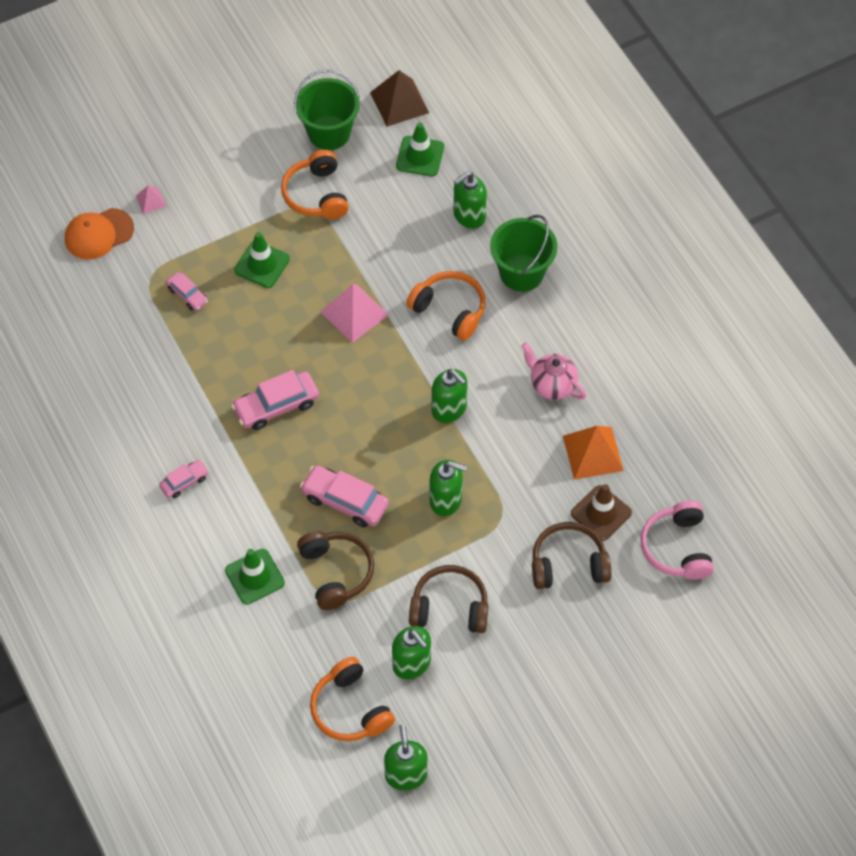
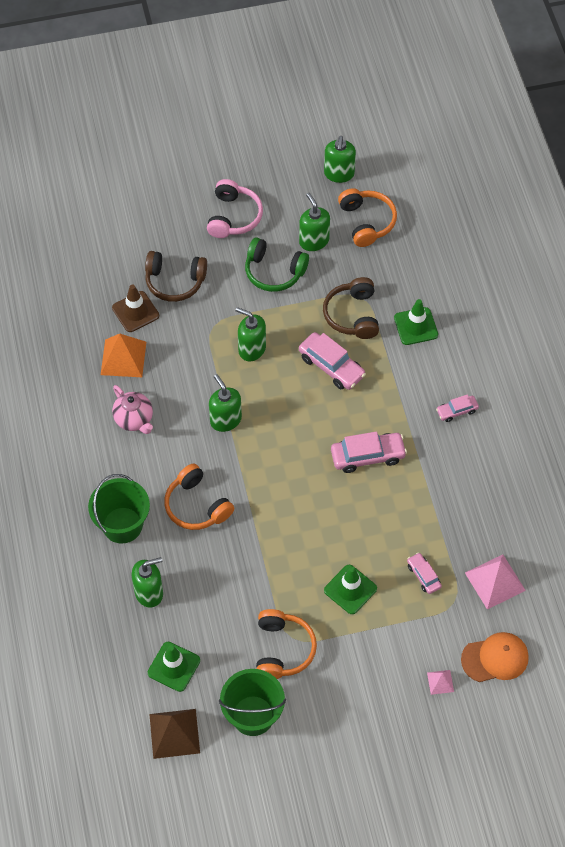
camera: 165 degrees left, 0 degrees up
pink pyramid [321,284,389,343] -> pink pyramid moved to [465,555,526,609]
brown headphones [409,565,488,633] -> green headphones [245,237,309,292]
pink headphones [641,500,714,580] -> pink headphones moved to [207,179,263,238]

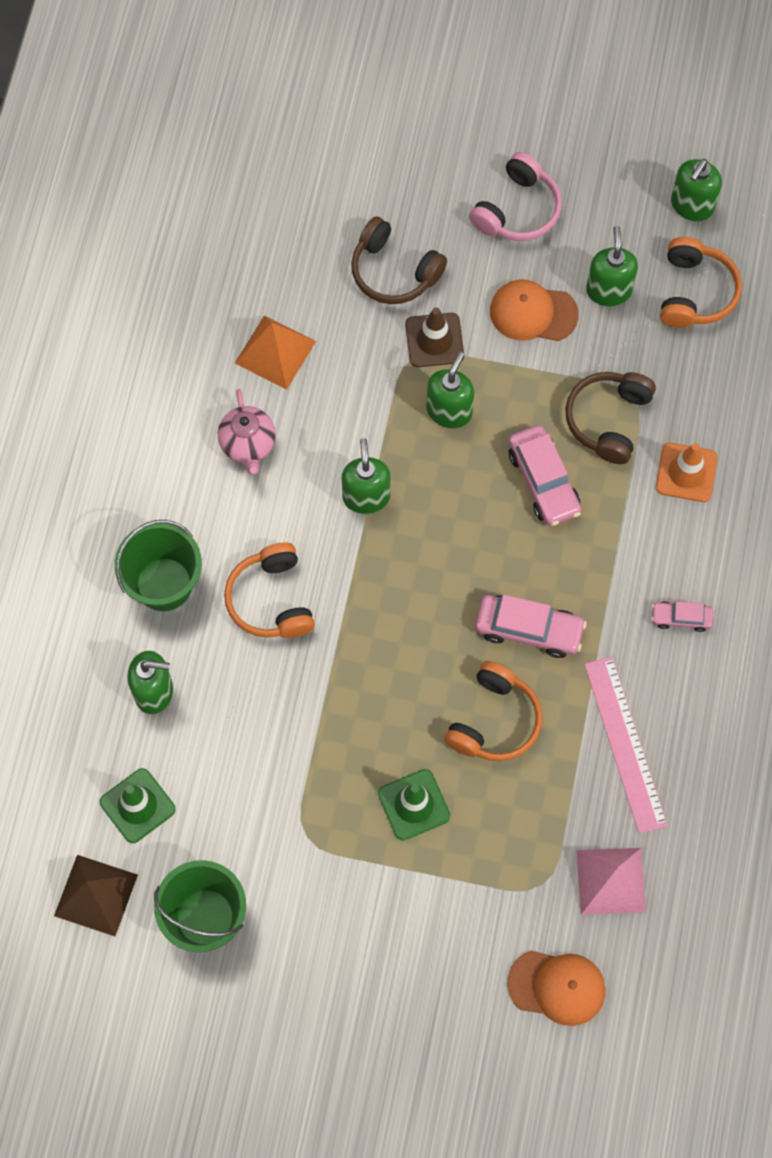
camera: 25 degrees right, 10 degrees up
brown traffic cone [112,285,159,332] -> brown traffic cone moved to [405,307,464,367]
green soap dispenser [236,307,266,361] -> green soap dispenser turned 60 degrees clockwise [427,352,474,428]
green headphones [245,237,309,292] -> orange cap [490,279,579,341]
orange headphones [256,609,317,679] -> orange headphones moved to [444,661,543,761]
green traffic cone [394,299,438,345] -> orange traffic cone [656,443,718,502]
pink car [407,553,442,594] -> none
pink pyramid [427,670,454,695] -> none
none -> pink ruler [584,656,668,834]

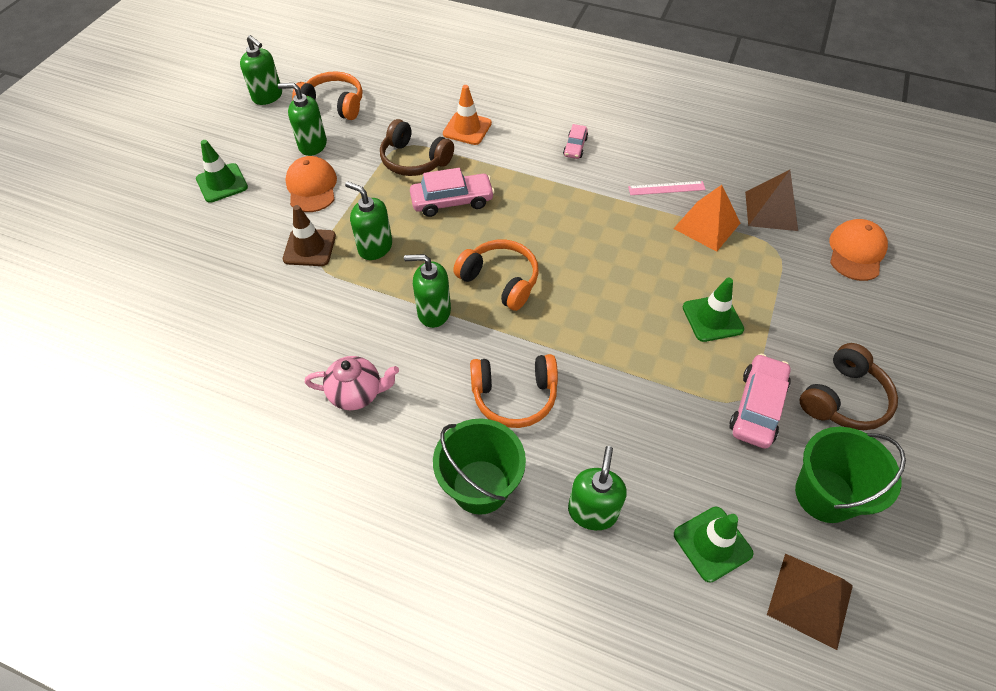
camera: 80 degrees left, 15 degrees down
orange pyramid [235,316,316,390] -> orange pyramid moved to [673,185,740,252]
brown headphones [351,216,447,304] -> brown headphones moved to [800,343,898,430]
orange headphones [444,661,543,761] -> orange headphones moved to [453,240,539,311]
pink headphones [469,152,562,241] -> green traffic cone [196,140,248,203]
pink car [475,594,587,658] -> pink car moved to [729,354,791,449]
orange cap [490,279,579,341] -> orange cap turned 150 degrees clockwise [285,156,337,212]
pink pyramid [577,848,646,915] -> brown pyramid [745,170,798,231]
pink ruler [584,656,668,834] -> pink ruler [628,181,706,195], size x0.57

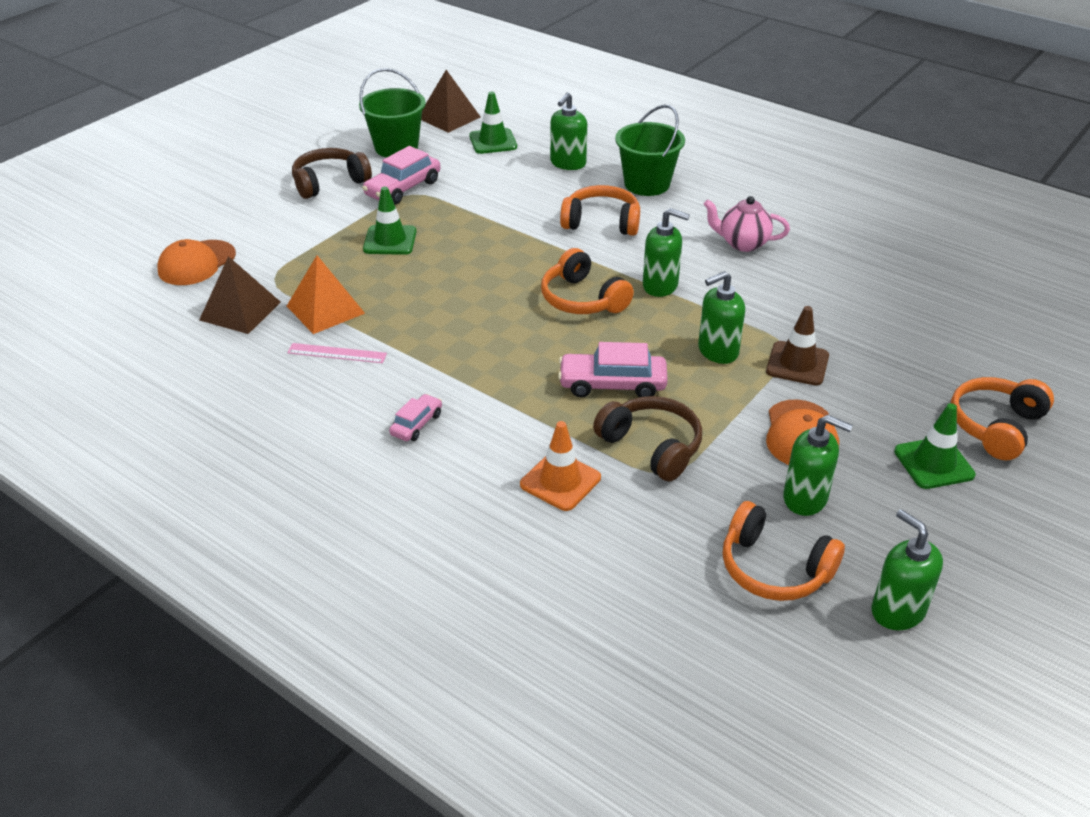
camera: 165 degrees left, 15 degrees down
green soap dispenser [345,181,392,260] -> green soap dispenser turned 105 degrees clockwise [698,271,745,364]
none -> orange headphones [951,377,1054,460]

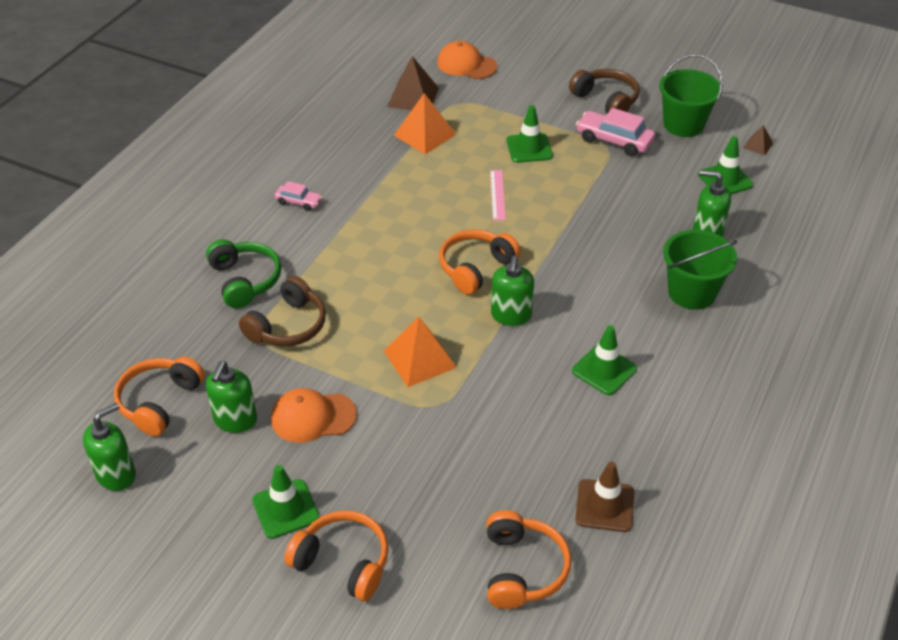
camera: 80 degrees right, 5 degrees up
pink ruler [287,343,387,363] -> pink ruler moved to [490,170,506,220]
brown pyramid [421,70,481,133] -> brown pyramid [743,125,773,156], size x0.51
orange traffic cone [520,421,601,511] -> green headphones [206,240,281,308]
pink car [558,342,668,397] -> none
orange headphones [560,185,640,236] -> orange headphones moved to [487,510,571,609]
green soap dispenser [698,271,745,364] -> orange pyramid [384,317,457,387]
pink teapot [704,196,790,252] -> green traffic cone [572,325,637,395]
brown traffic cone [766,306,829,385] -> brown traffic cone moved to [575,462,634,532]

